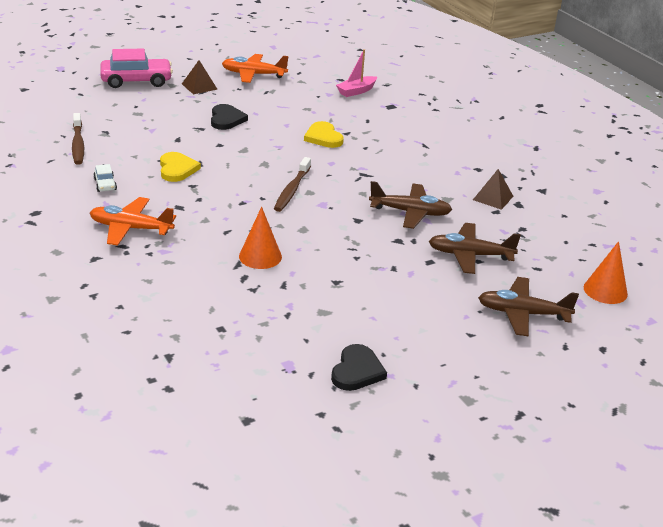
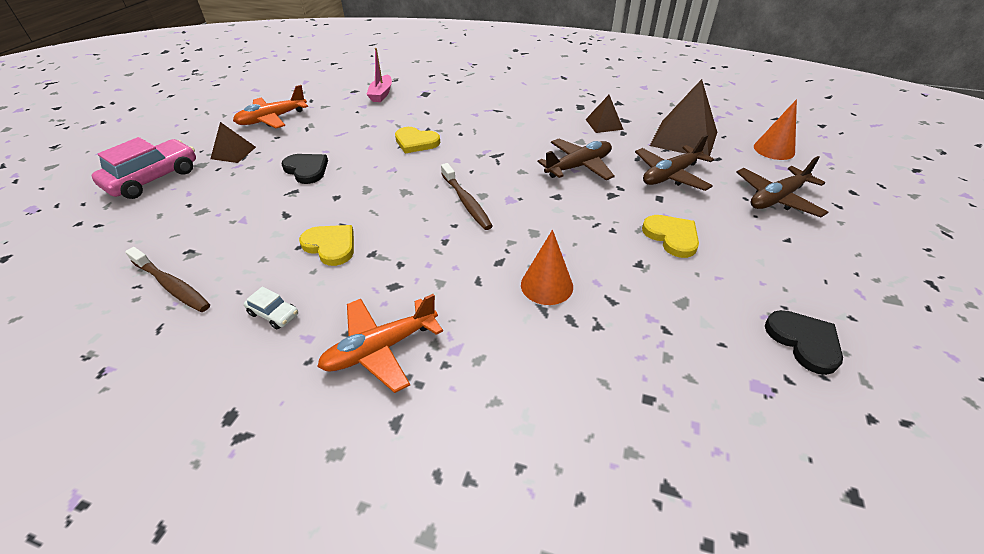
camera: 40 degrees left, 10 degrees up
none -> yellow heart [642,215,699,258]
none -> brown pyramid [650,79,717,156]

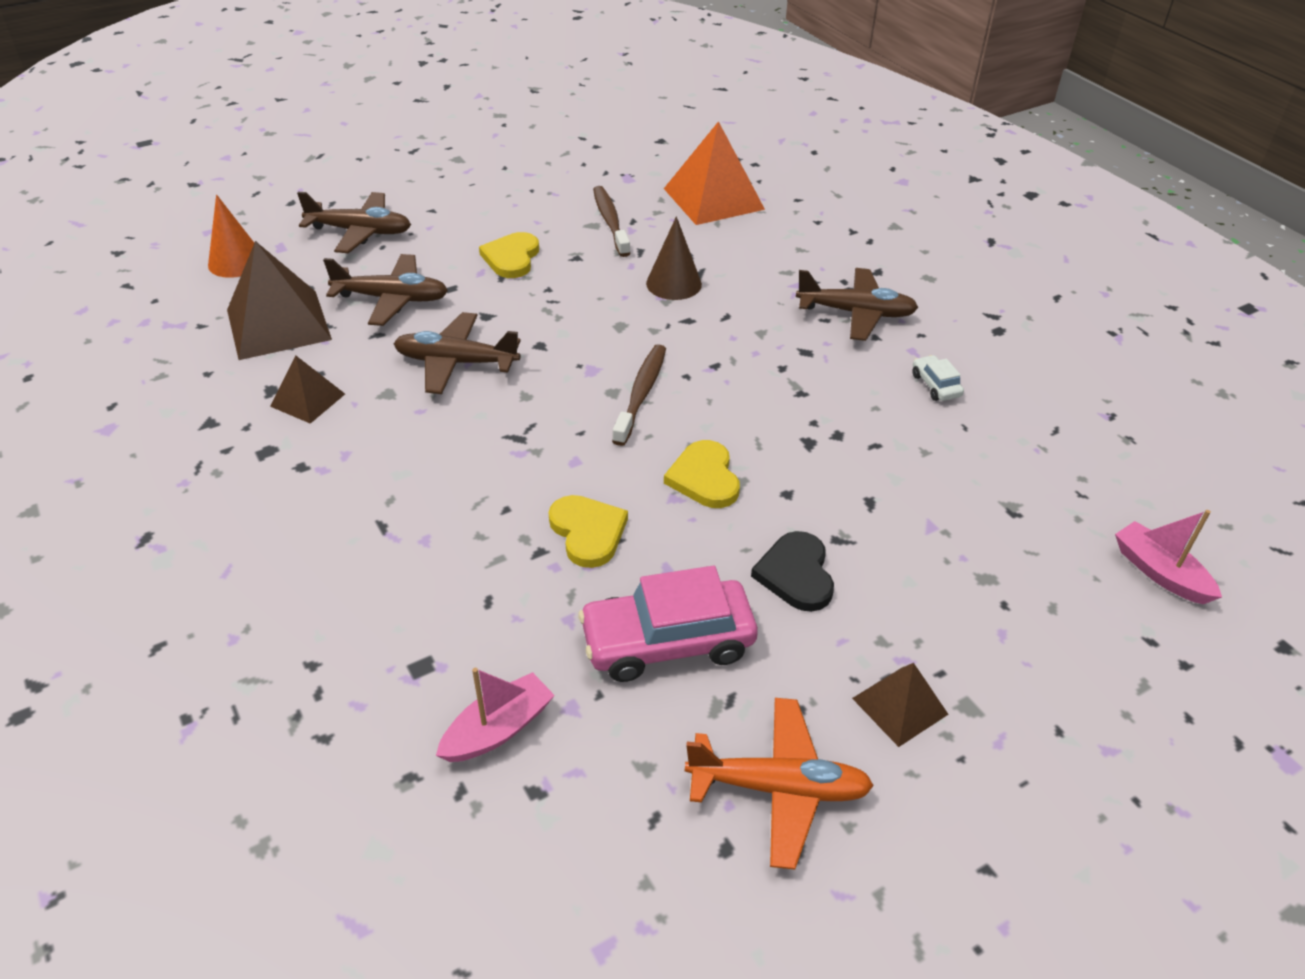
camera: 140 degrees left, 0 degrees up
pink car [92,137,196,199] -> pink car moved to [578,566,758,682]
brown toothbrush [125,247,210,312] -> brown toothbrush moved to [593,186,631,257]
yellow heart [299,225,354,266] -> yellow heart moved to [664,440,740,508]
orange plane [317,294,443,393] -> brown plane [796,268,919,341]
orange cone [521,230,573,305] -> brown cone [646,216,702,300]
black heart [765,310,843,375] -> none
none -> orange pyramid [664,121,765,225]
none -> pink boat [1115,510,1222,604]

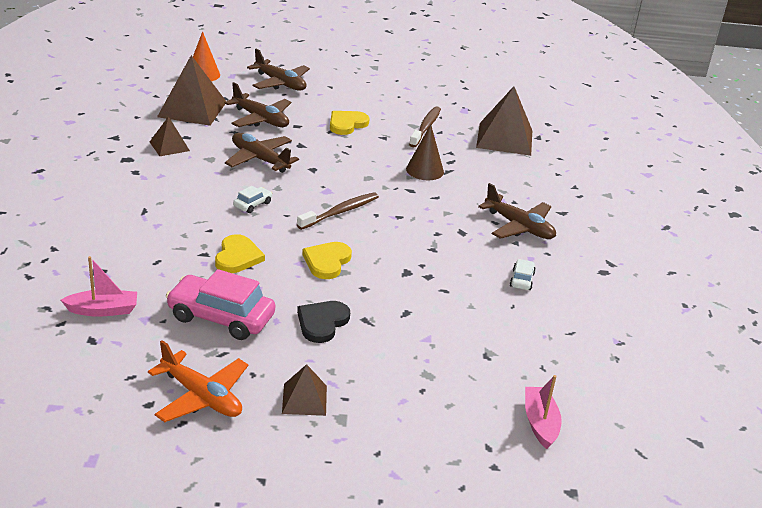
camera: 30 degrees right, 10 degrees down
orange pyramid [664,121,765,225] -> brown pyramid [476,86,532,156]
none -> white car [233,186,272,213]

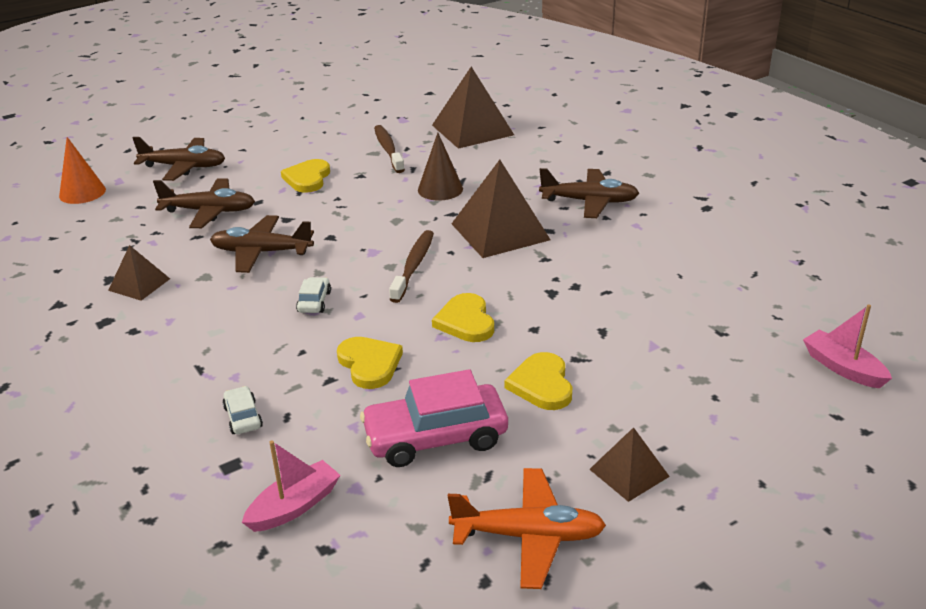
camera: 30 degrees left, 0 degrees up
brown pyramid [157,55,226,126] -> brown pyramid moved to [451,160,551,258]
black heart [297,301,350,343] -> yellow heart [505,352,572,410]
white car [510,259,536,290] -> white car moved to [222,386,263,434]

